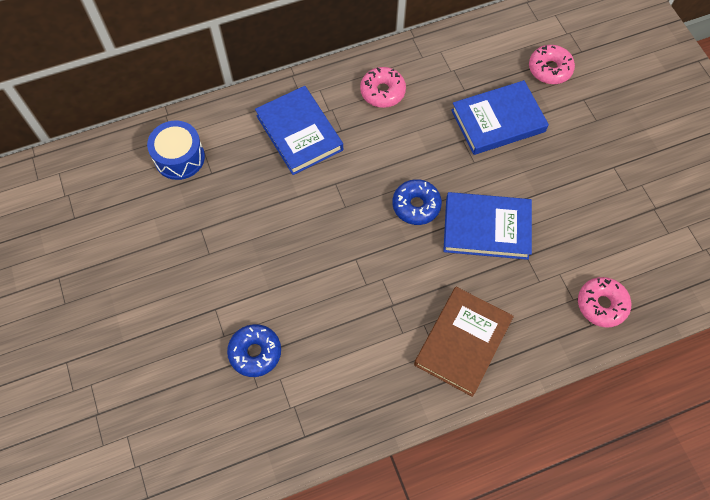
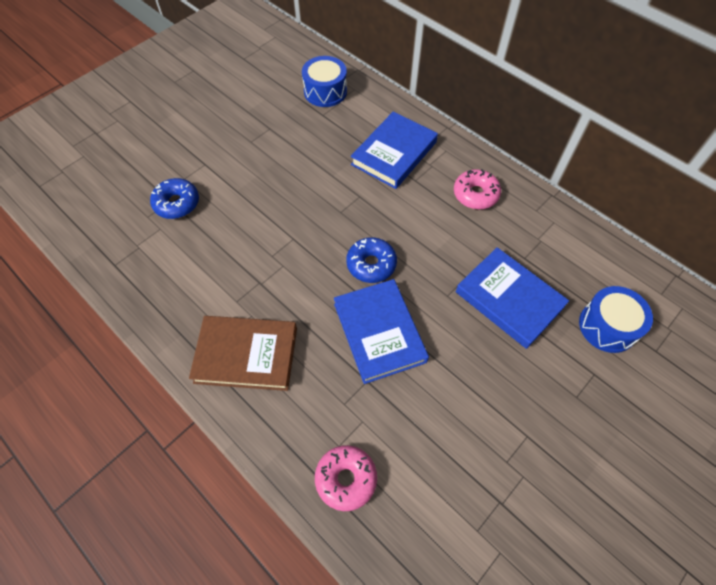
camera: 65 degrees right, 5 degrees down
pink donut [529,45,575,84] -> blue drum [579,286,653,353]

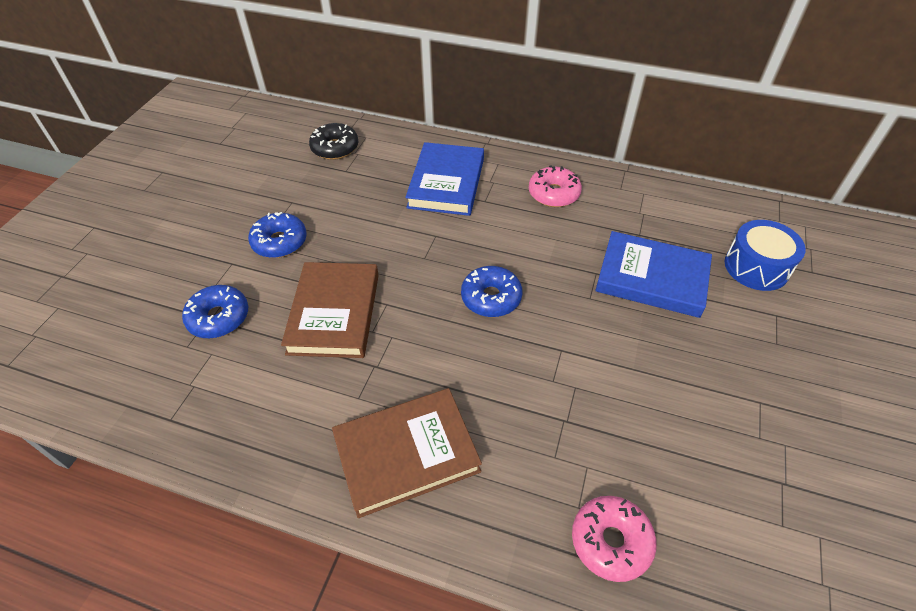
camera: 25 degrees left, 10 degrees down
blue drum [302,56,347,107] -> black donut [309,123,358,160]
blue book [334,279,429,384] -> none
none -> blue donut [248,212,307,258]
none -> brown book [281,262,379,358]

